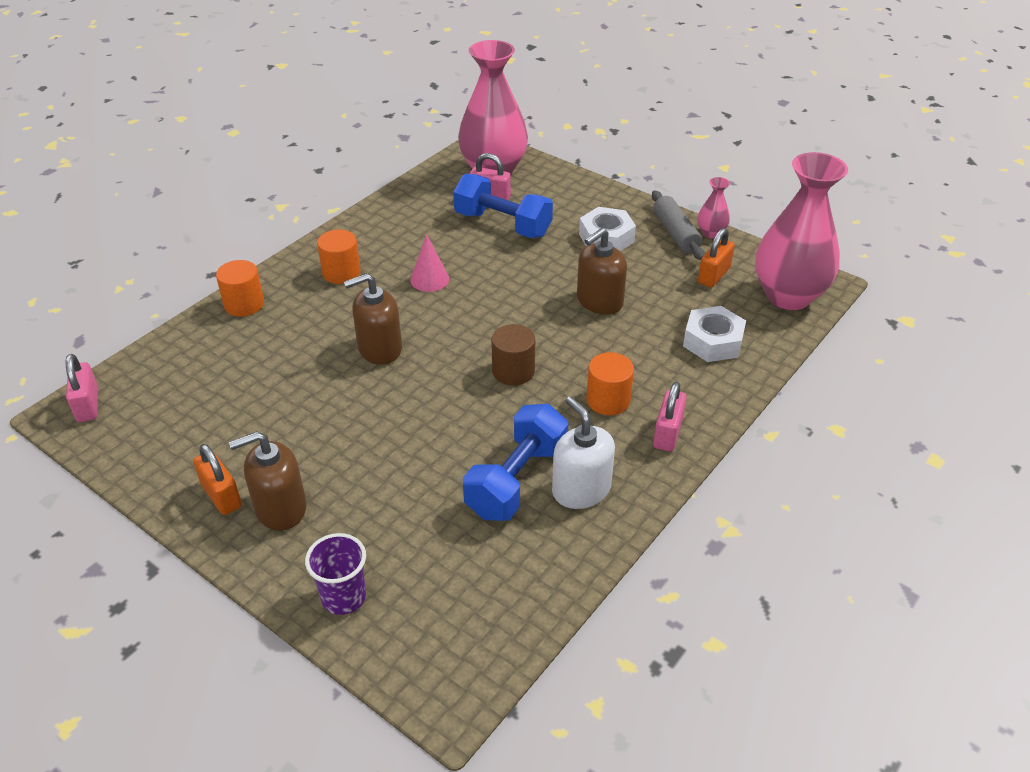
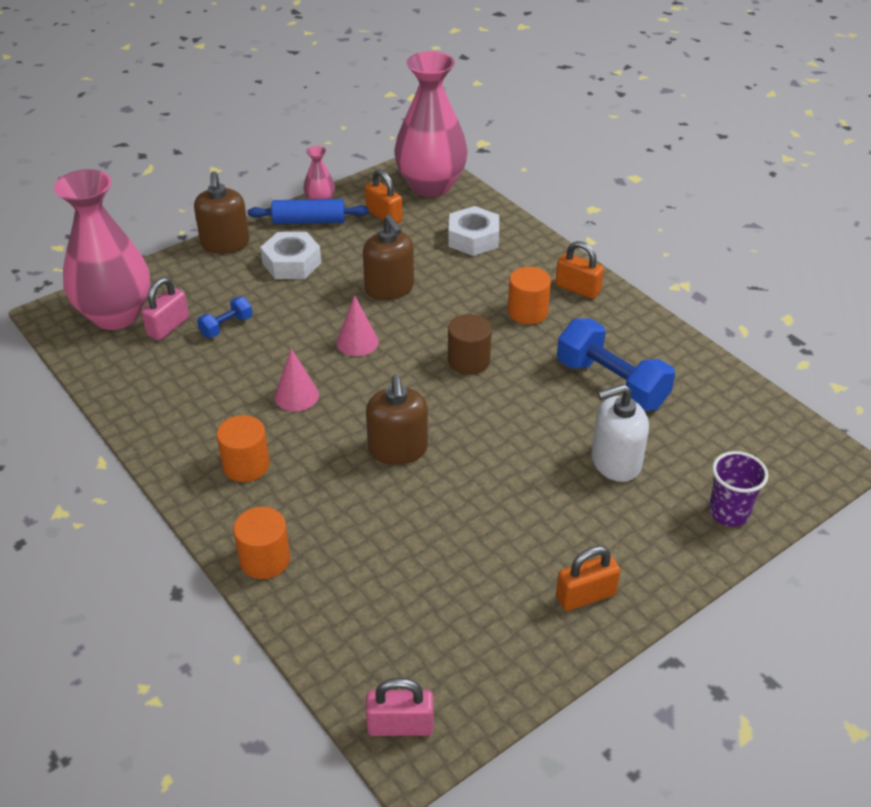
camera: 75 degrees left, 0 degrees up
brown soap dispenser [229,431,307,531] -> brown soap dispenser moved to [194,171,249,254]
blue dumbbell [453,174,553,238] -> blue dumbbell [197,297,252,338], size x0.49
white soap dispenser [552,396,615,509] -> white soap dispenser moved to [591,384,649,482]
grey rolling pin [652,190,705,260] -> blue rolling pin [247,199,369,224]
pink padlock [653,382,687,452] -> orange padlock [555,241,604,299]
none -> pink cone [336,295,379,356]

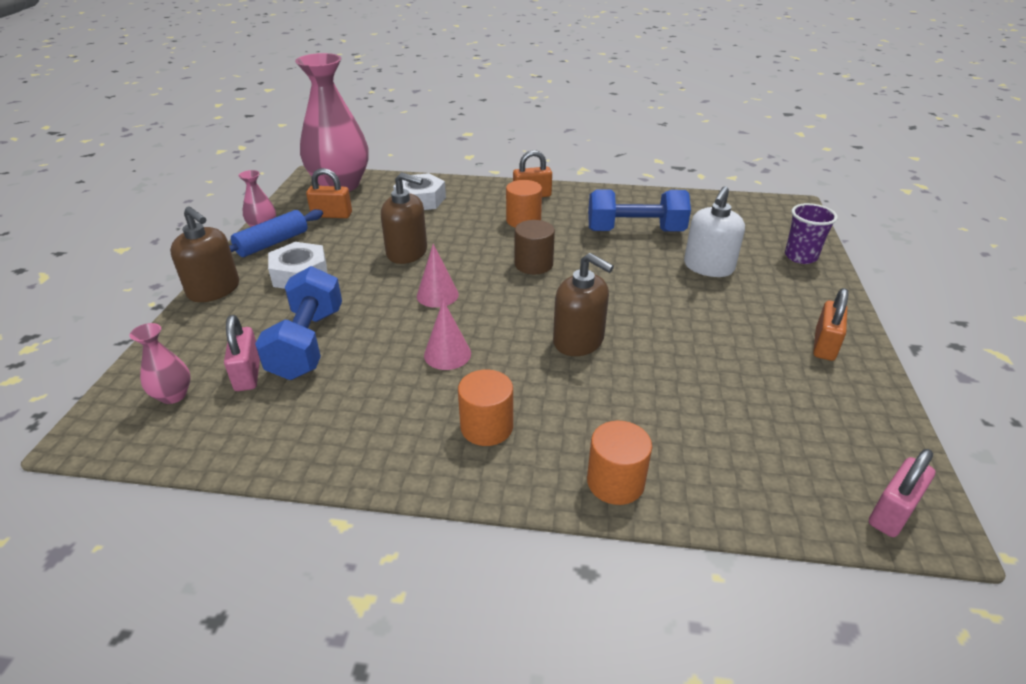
camera: 45 degrees left, 5 degrees down
pink vase [54,169,150,330] -> pink vase [130,323,191,404], size x0.43
blue dumbbell [197,297,252,338] -> blue dumbbell [255,266,342,380], size x2.05

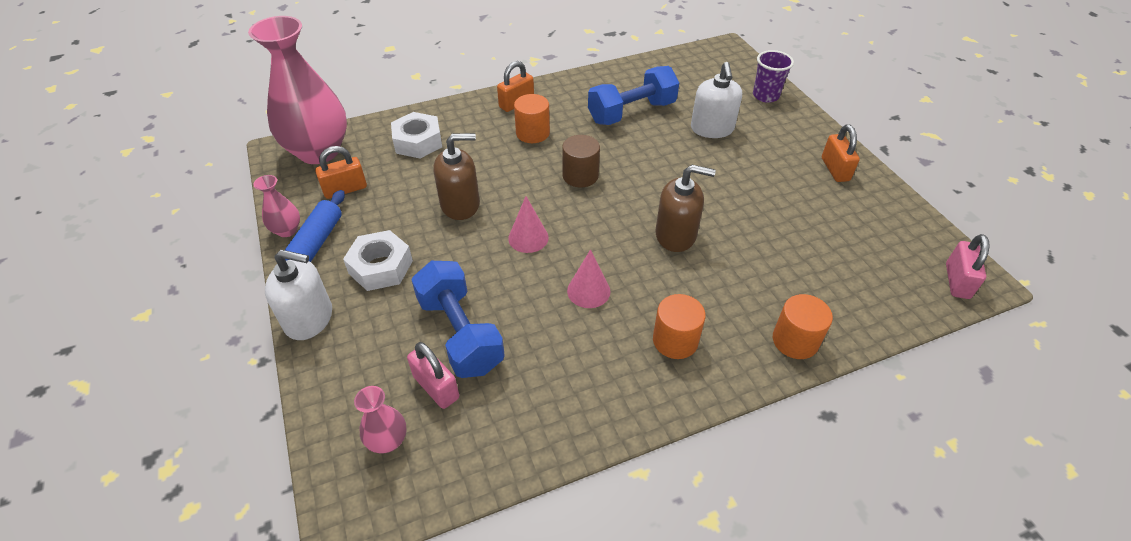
camera: 30 degrees left, 10 degrees up
brown soap dispenser [170,206,239,302] -> white soap dispenser [265,250,332,340]

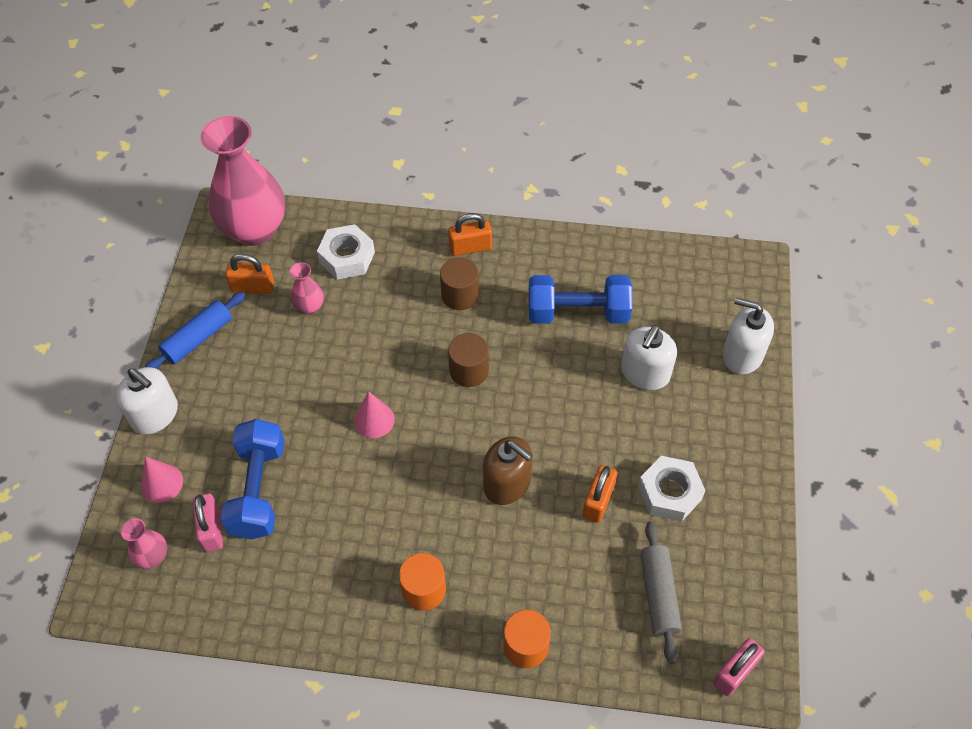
camera: 30 degrees right, 10 degrees up
pink vase [253,175,300,237] -> pink vase moved to [290,262,324,315]
white nut [343,230,413,291] -> white nut moved to [638,456,706,522]
brown soap dispenser [434,133,480,220] -> none
orange cylinder [514,94,550,143] -> brown cylinder [440,258,479,310]
pink cone [567,249,610,308] -> pink cone moved to [141,457,183,503]
purple cup [753,50,794,103] -> white soap dispenser [723,297,774,374]
orange padlock [822,124,860,182] -> orange padlock moved to [583,465,617,523]
none -> grey rolling pin [641,521,682,663]

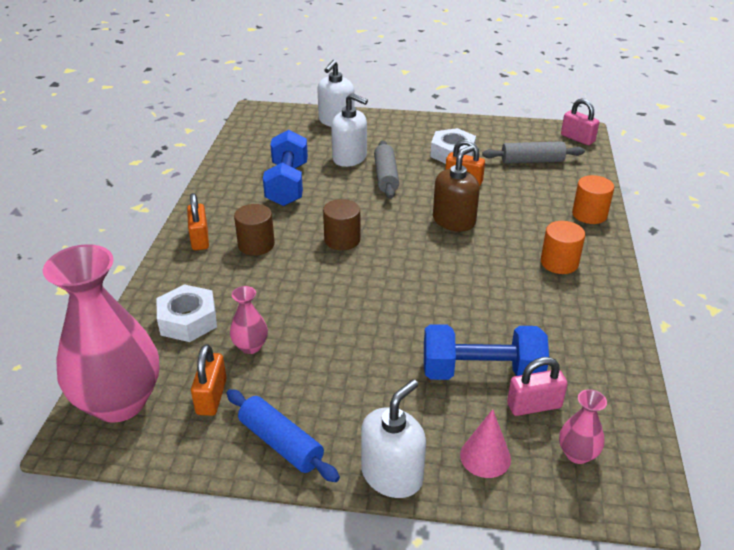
camera: 90 degrees left, 20 degrees down
pink cone [354,391,395,438] -> none
none -> grey rolling pin [374,140,399,199]

